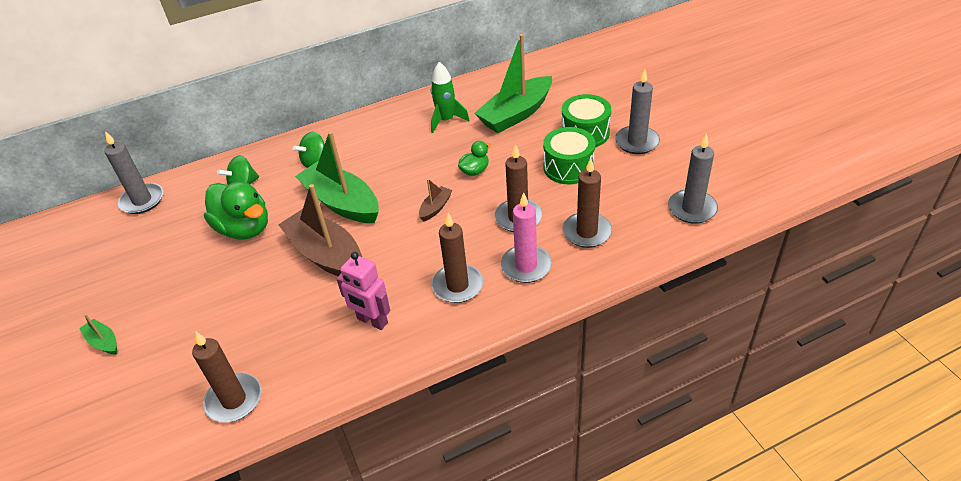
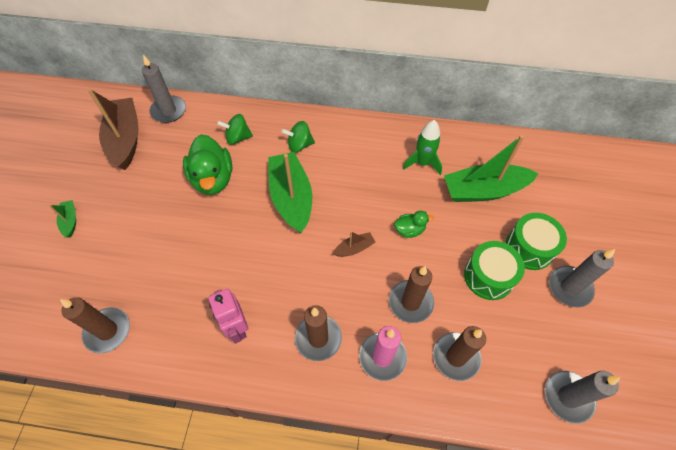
camera: 30 degrees right, 15 degrees up
brown boat [278,184,362,276] -> brown boat moved to [88,89,138,170]

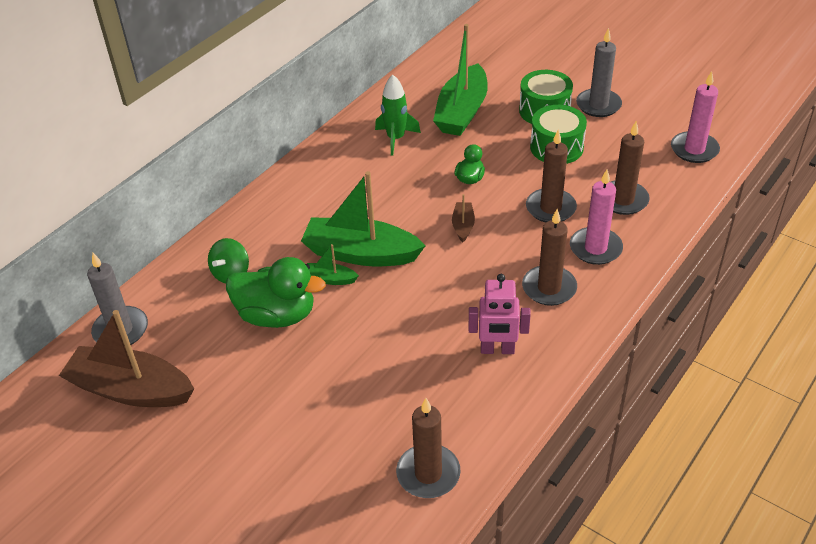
camera: 60 degrees left, 15 degrees down
green boat [49,200,76,238] -> green boat moved to [307,244,359,285]
green spinning top [281,121,315,152] -> none
grey candle [545,371,620,424] -> pink candle [671,71,720,163]

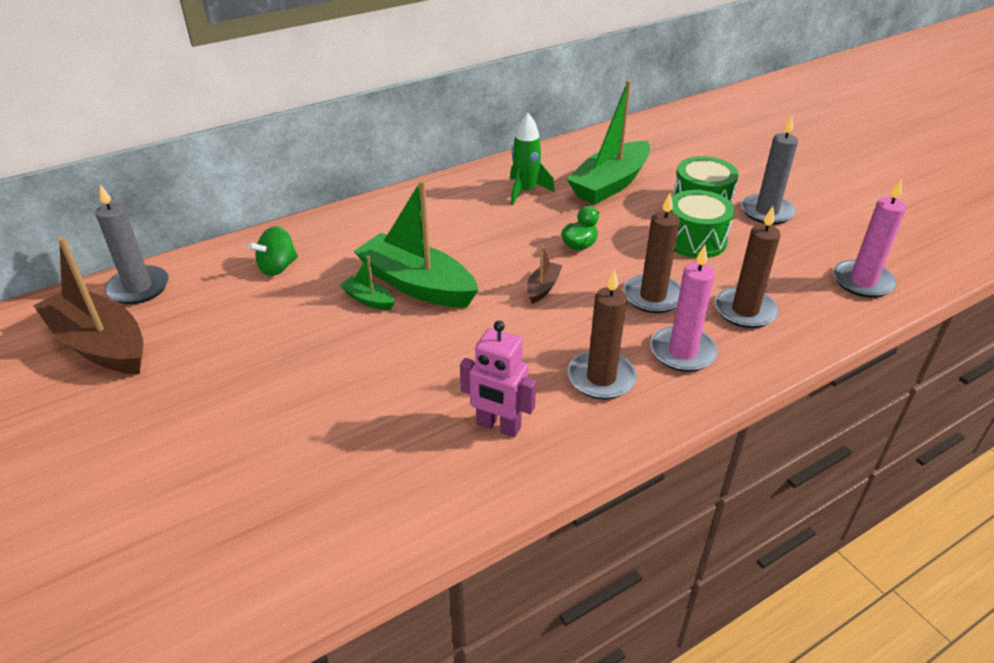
camera: 20 degrees right, 5 degrees down
green duck [226,257,326,328] -> none
brown candle [396,398,460,498] -> none

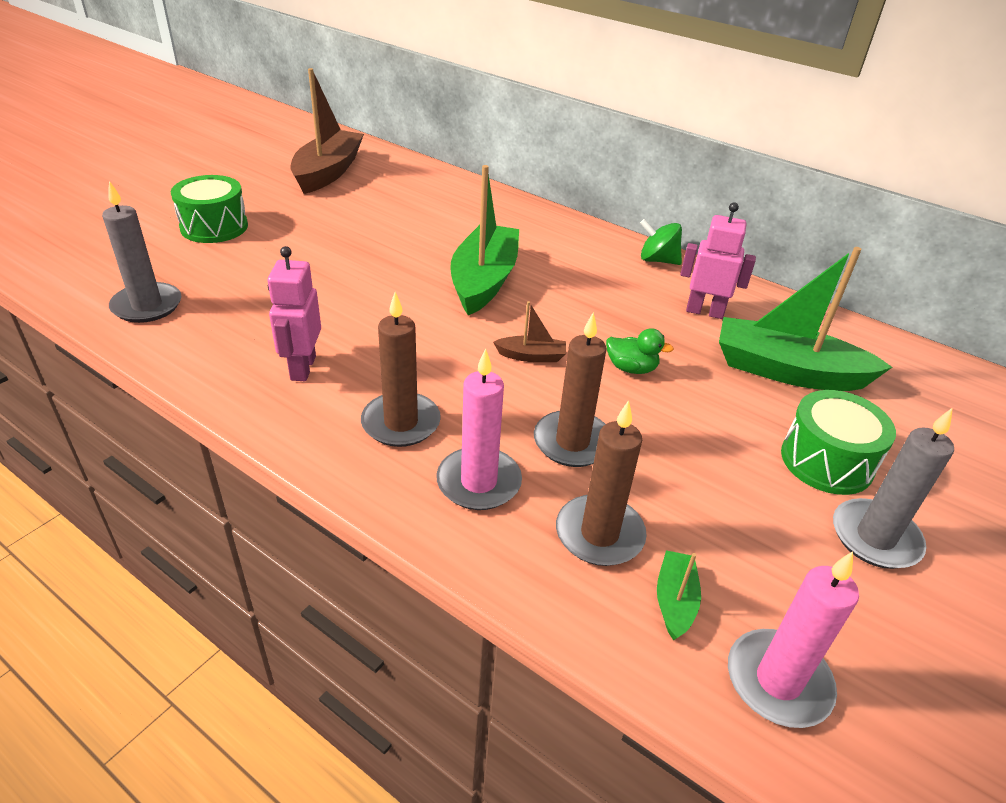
camera: 65 degrees right, 0 degrees up
grey candle [96,184,169,304] -> grey candle moved to [102,181,181,323]
green spinning top [248,226,298,276] -> green spinning top moved to [640,219,682,265]
green boat [340,256,394,310] -> green boat moved to [657,550,701,640]
green rocket [510,113,555,205] -> pink robot [680,202,756,319]
green drum [669,190,735,258] -> green drum moved to [171,175,248,243]

